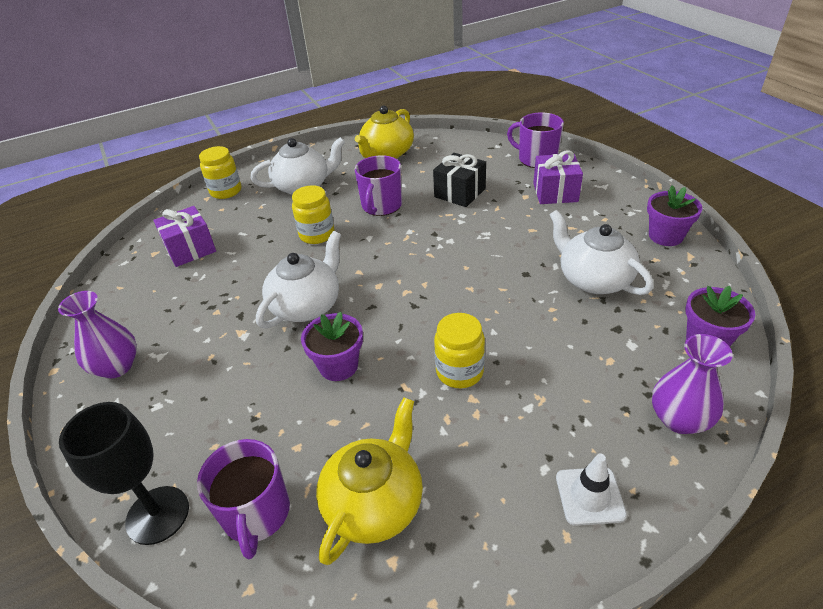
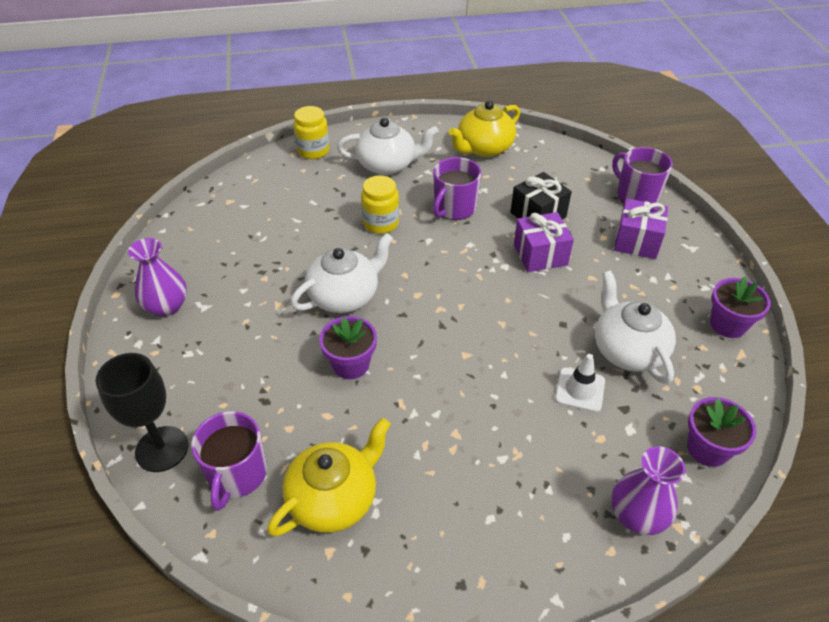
camera: 15 degrees right, 5 degrees up
purple gift [153,206,216,267] -> purple gift moved to [514,212,574,272]
yellow jar [434,313,485,388] -> none
white traffic cone [556,454,627,526] -> white traffic cone moved to [555,354,605,412]

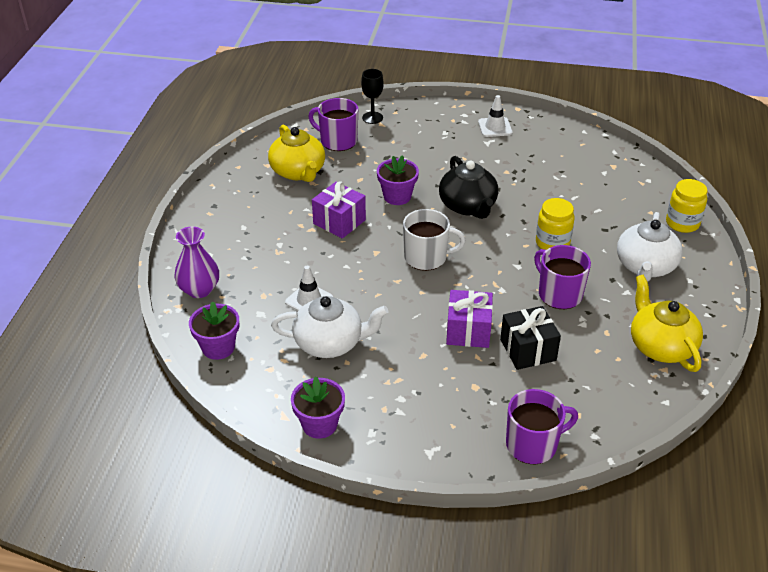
camera: 110 degrees right, 5 degrees down
black goblet [96,353,188,472] -> black goblet [361,69,384,124], size x0.65
purple vase [128,238,187,317] -> white traffic cone [478,95,512,137]
white teapot [291,233,393,313] -> black teapot [439,156,499,219]
purple gift [614,199,668,259] -> purple gift moved to [312,182,366,239]
none -> white mug [403,209,466,271]

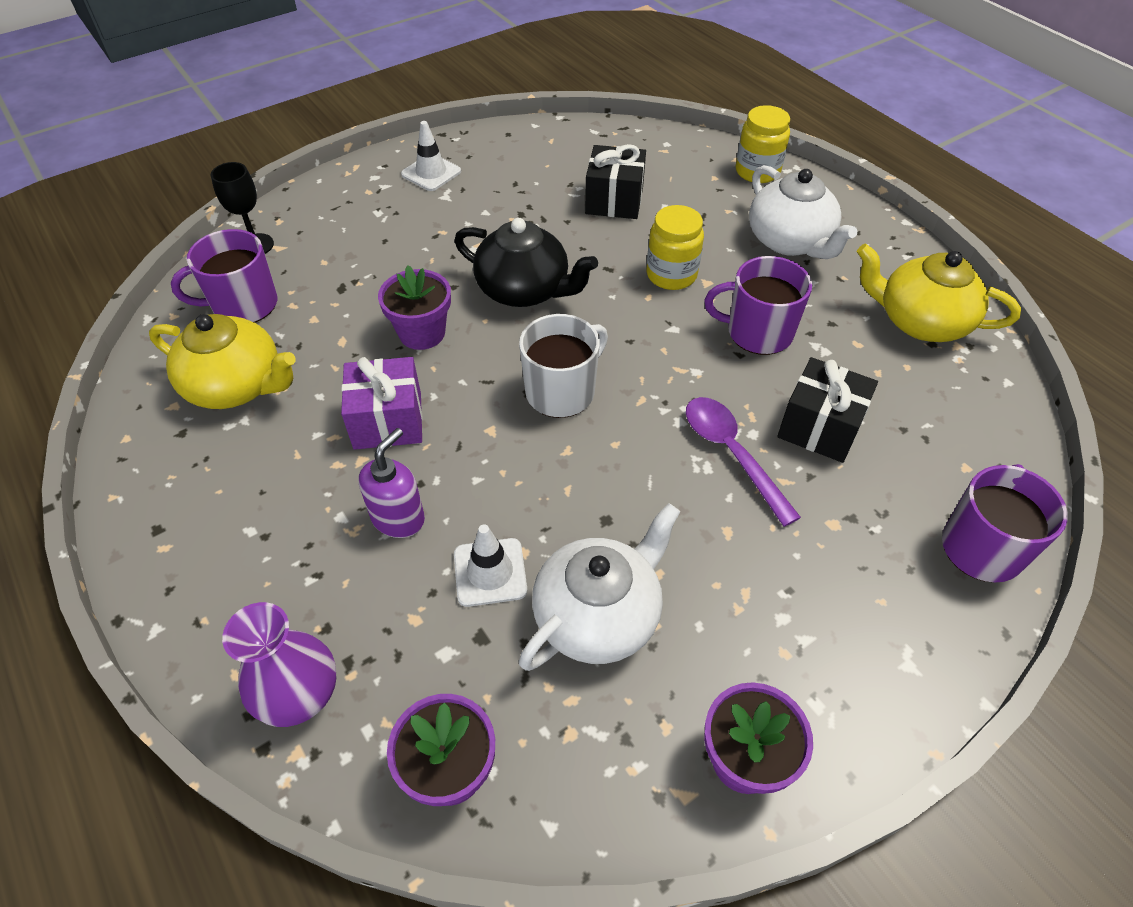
camera: 45 degrees left, 10 degrees up
purple gift [446,290,493,348] -> purple spoon [686,397,801,527]
none -> purple soap dispenser [359,428,425,538]
none -> black gift [585,144,646,219]

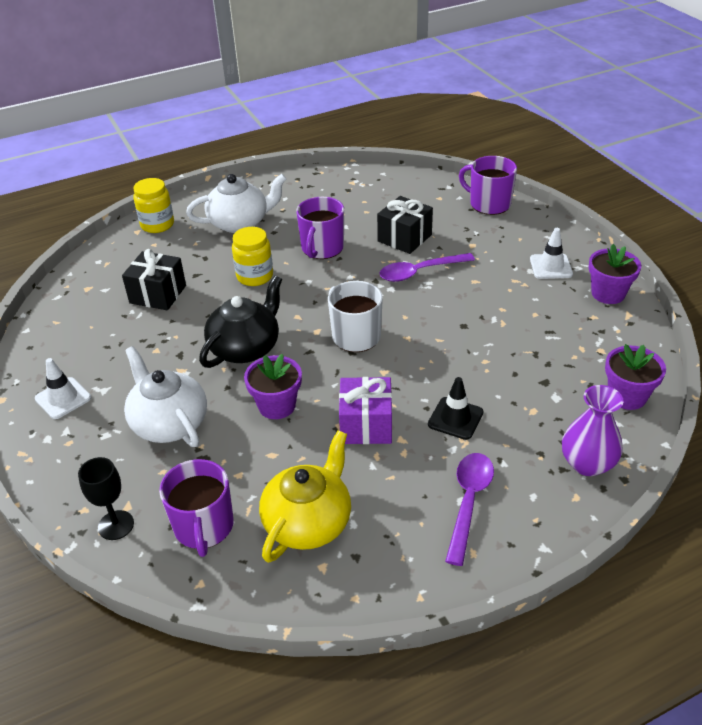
camera: 80 degrees left, 10 degrees down
purple soap dispenser [359,428,425,538] -> black traffic cone [428,377,484,440]
white traffic cone [454,524,527,607] -> white traffic cone moved to [530,228,573,279]
white teapot [519,503,680,671] -> white teapot moved to [124,346,207,447]
yellow teapot [857,243,1021,342] -> none
none -> purple spoon [445,453,494,566]

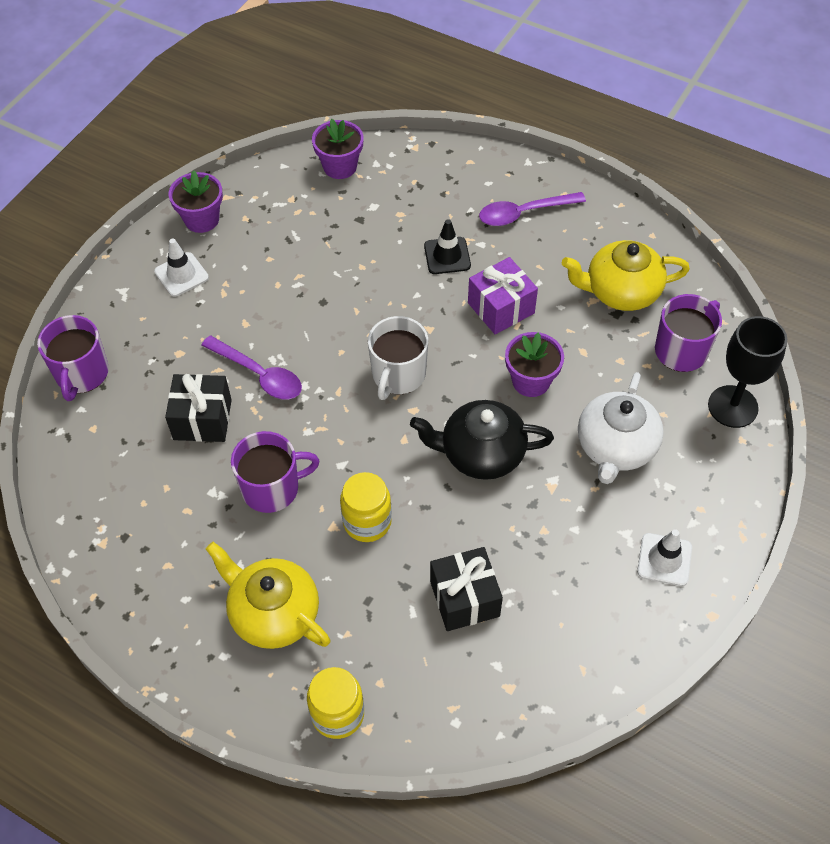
camera: 125 degrees left, 15 degrees up
black goblet [78,457,134,540] -> black goblet [708,316,787,428], size x1.53
white teapot [186,174,286,233] -> yellow teapot [206,542,330,649]
purple vase [562,385,624,476] -> none

